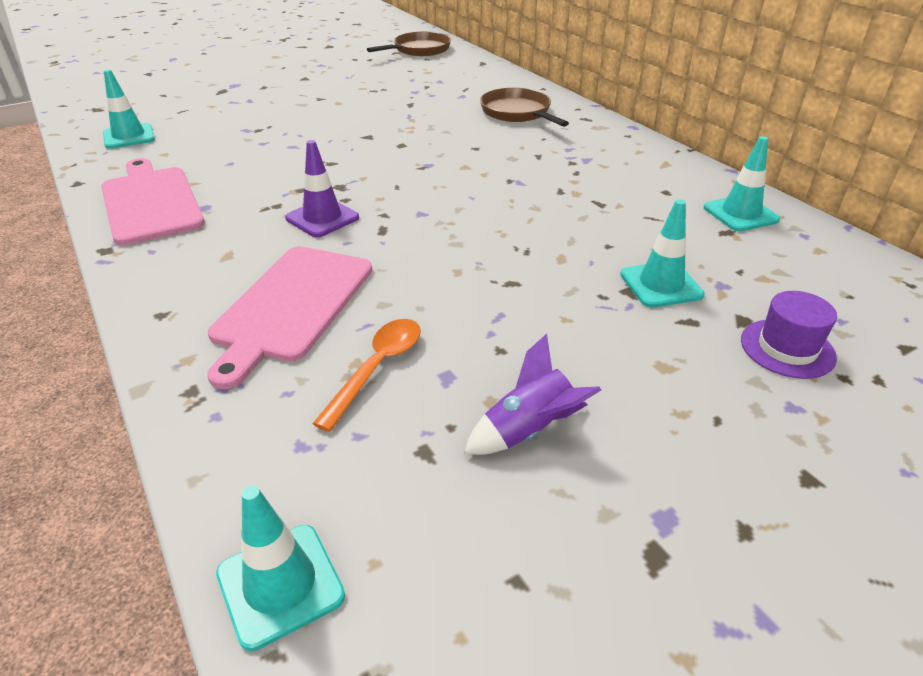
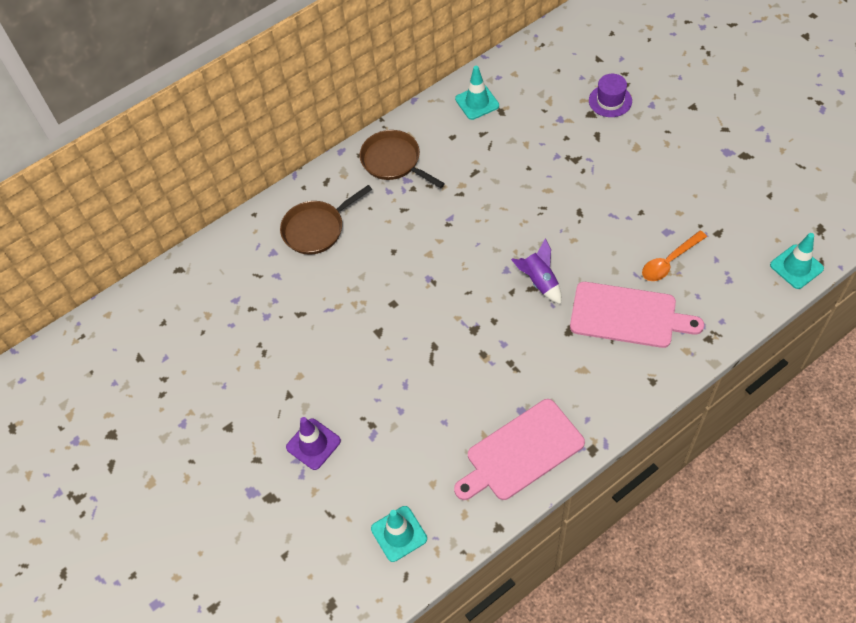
camera: 90 degrees left, 20 degrees up
purple traffic cone [285,140,359,237] -> purple traffic cone moved to [286,417,341,470]
orange spoon [312,319,421,432] -> orange spoon turned 60 degrees counterclockwise [642,230,707,281]
brown pan [367,32,451,56] -> brown pan moved to [360,130,445,188]
purple rocket [464,334,601,455] -> purple rocket moved to [511,238,562,304]
turquoise traffic cone [620,199,705,308] -> none

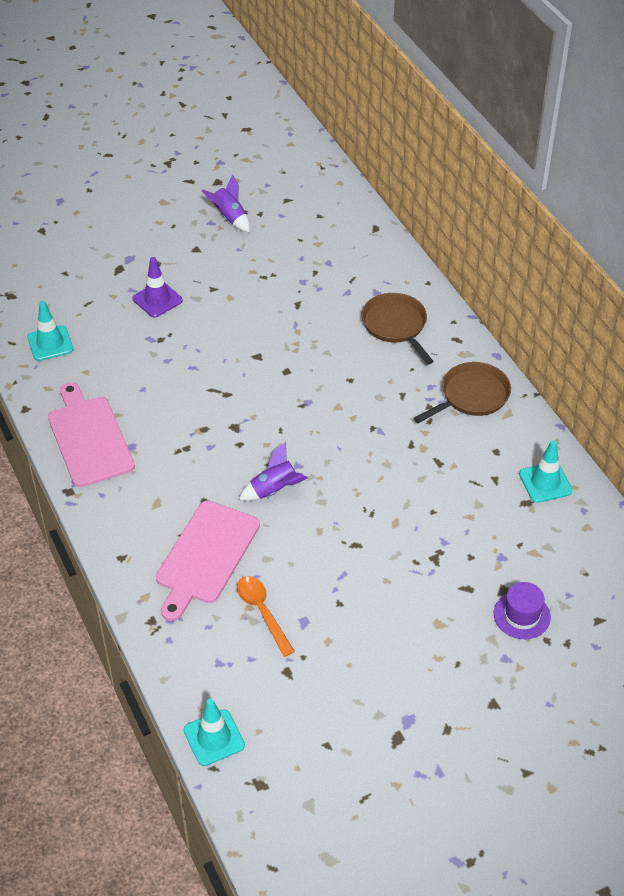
camera: 95 degrees right, 10 degrees down
none -> purple rocket [201,174,250,232]

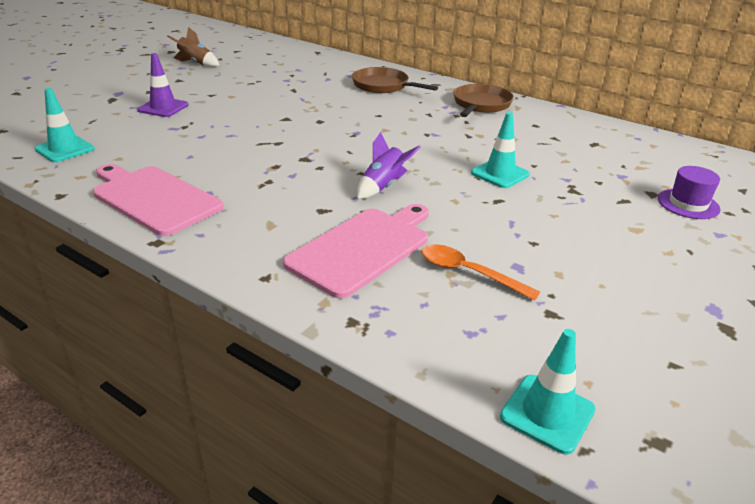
camera: 30 degrees left, 15 degrees down
pink cutting board [156,501,260,621] -> pink cutting board turned 135 degrees counterclockwise [283,204,429,299]
purple rocket [201,174,250,232] -> brown rocket [167,27,219,67]
turquoise traffic cone [519,440,573,503] -> turquoise traffic cone moved to [471,112,530,188]

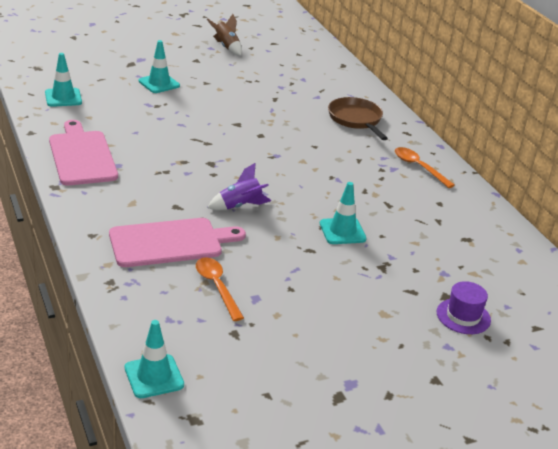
camera: 30 degrees right, 0 degrees up
purple traffic cone [137,53,189,117] -> turquoise traffic cone [139,40,180,93]
brown pan [453,84,514,117] -> orange spoon [395,147,455,188]

